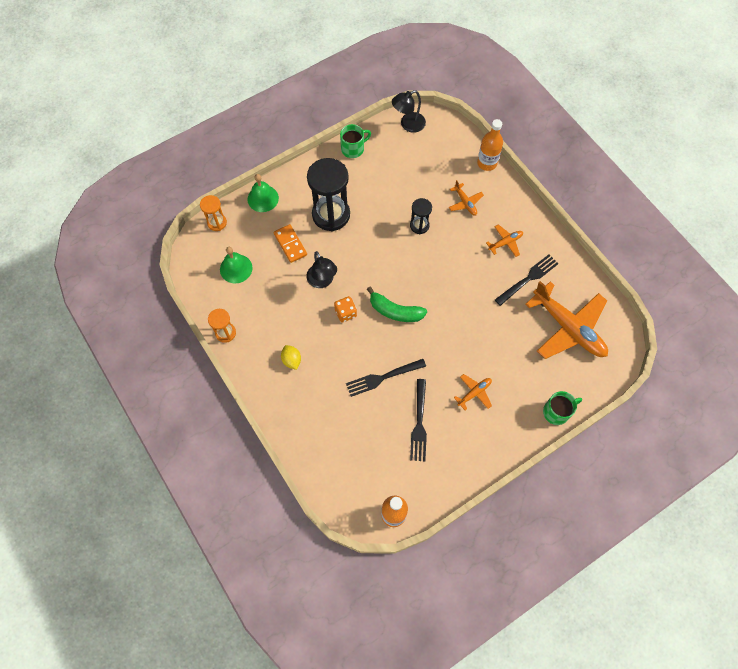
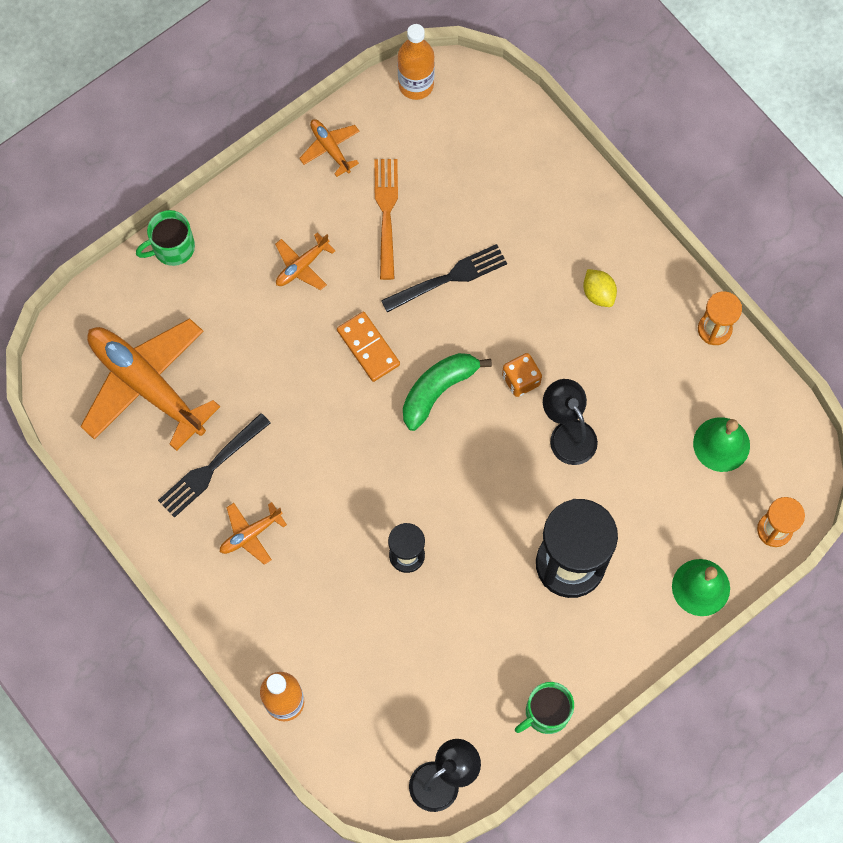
camera: 175 degrees right, 5 degrees up
orange domino [274,224,307,263] -> orange domino moved to [337,311,400,382]
green banana [367,287,427,322] -> green banana turned 60 degrees counterclockwise [403,353,492,431]
black fork [410,379,427,461] -> orange fork [374,159,398,280]
orange plane [449,180,484,216] -> orange plane moved to [299,119,360,177]

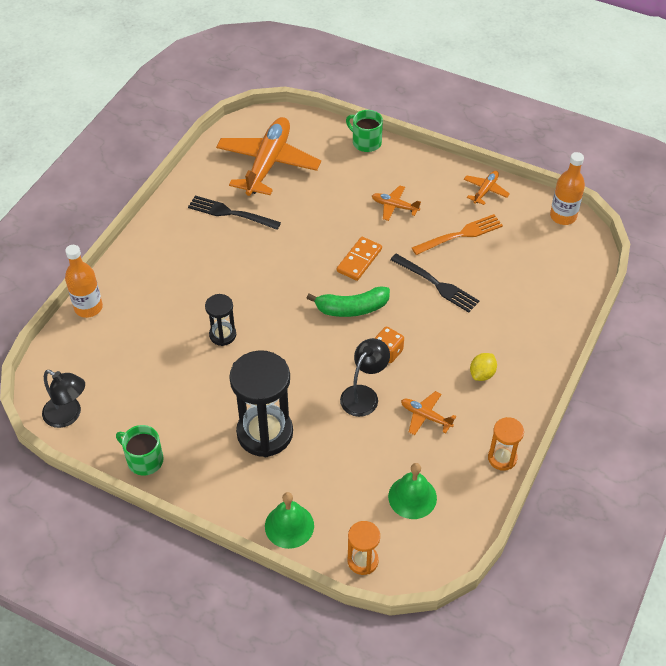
camera: 65 degrees right, 20 degrees down
orange plane [220,502,287,565] -> orange plane moved to [401,391,456,435]
green banana [403,353,492,431] -> green banana turned 150 degrees clockwise [306,286,390,317]

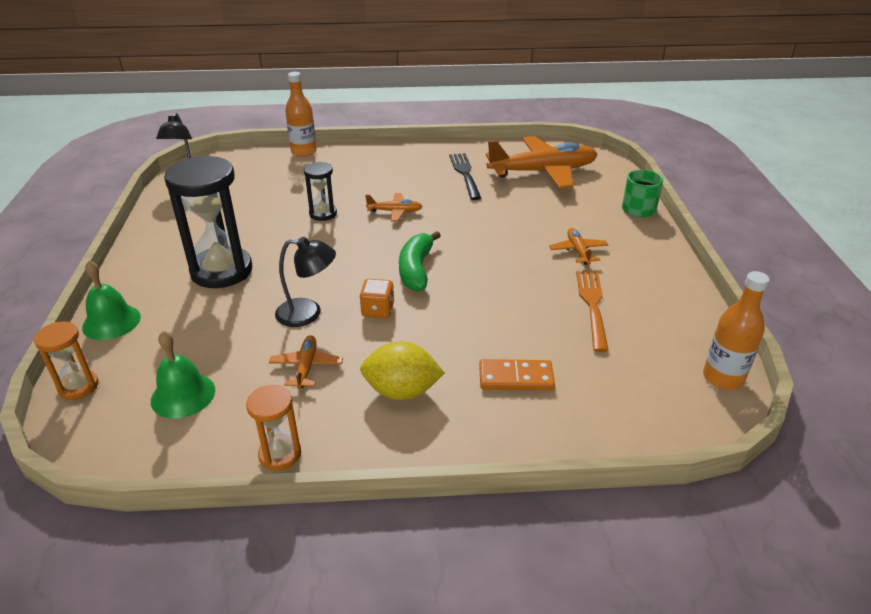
camera: 60 degrees right, 15 degrees down
green mug [116,425,164,476] -> none
green banana [306,286,390,317] -> green banana turned 45 degrees clockwise [399,231,441,292]
orange domino [337,237,382,281] -> orange domino moved to [479,359,555,390]
black fork [390,254,479,313] -> none
orange fork [412,214,503,255] -> orange fork turned 120 degrees counterclockwise [576,271,609,352]
orange plane [464,171,510,205] -> orange plane moved to [365,193,423,221]
yellow lemon [470,353,497,381] -> yellow lemon [360,341,445,400], size x1.62

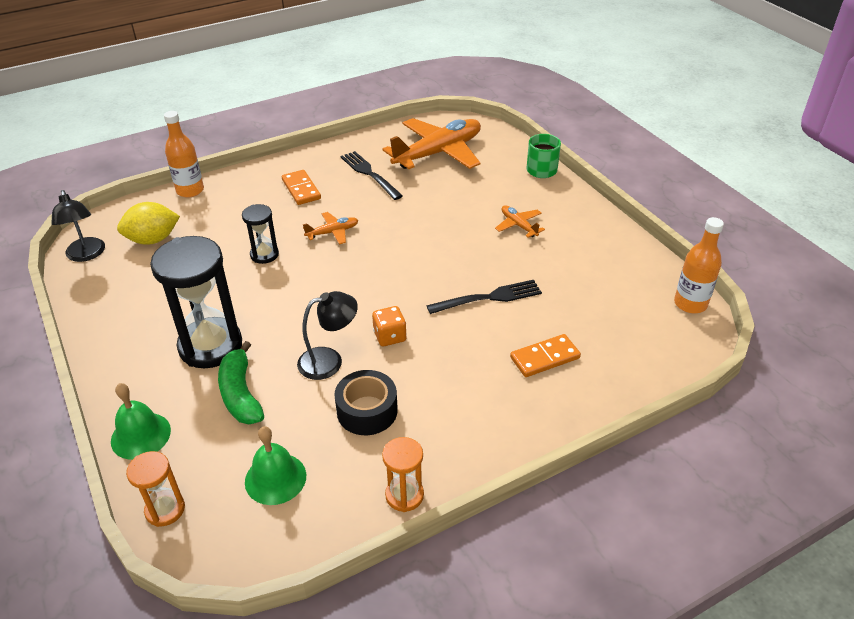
camera: 25 degrees left, 5 degrees up
orange plane [269,335,343,389] -> black tape [334,370,398,435]
yellow lemon [360,341,445,400] -> yellow lemon moved to [117,202,180,245]
green banana [399,231,441,292] -> green banana moved to [218,341,264,424]
orange fork [576,271,609,352] -> none
none -> orange domino [282,170,321,205]
none -> black fork [427,280,542,314]

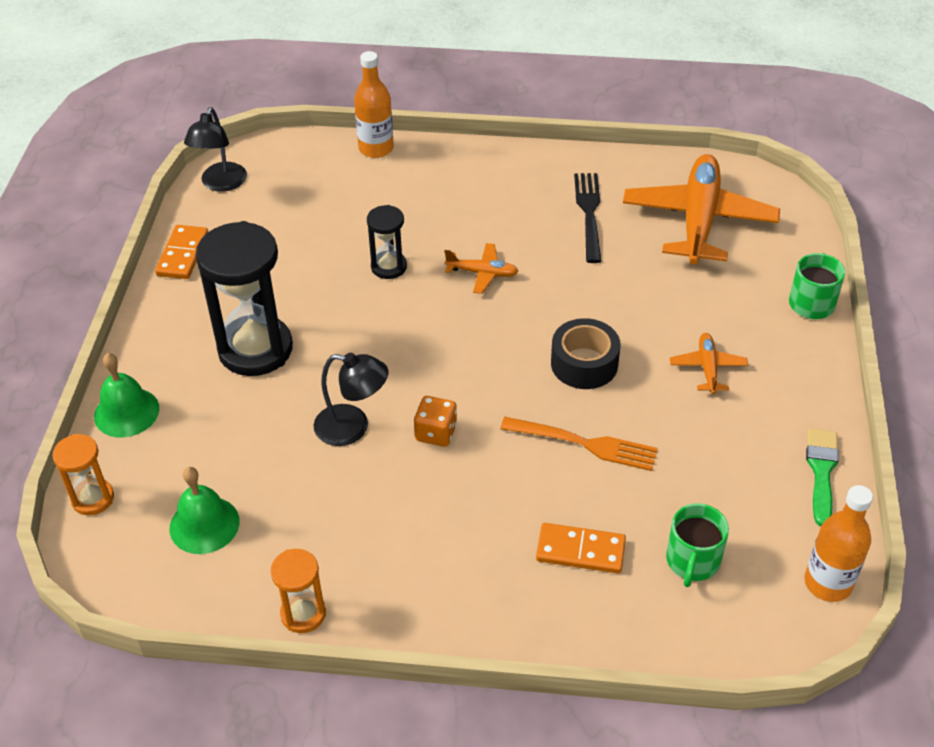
camera: 35 degrees right, 5 degrees up
yellow lemon [117,202,180,245] -> none
green banana [218,341,264,424] -> none
orange domino [282,170,321,205] -> orange domino moved to [155,225,208,279]
black tape [334,370,398,435] -> black tape moved to [551,318,621,389]
orange plane [382,118,481,169] -> orange plane turned 75 degrees counterclockwise [623,154,780,265]
black fork [427,280,542,314] -> orange fork [500,417,658,471]
none -> green mug [666,503,729,587]
none -> green brush [806,428,839,526]

